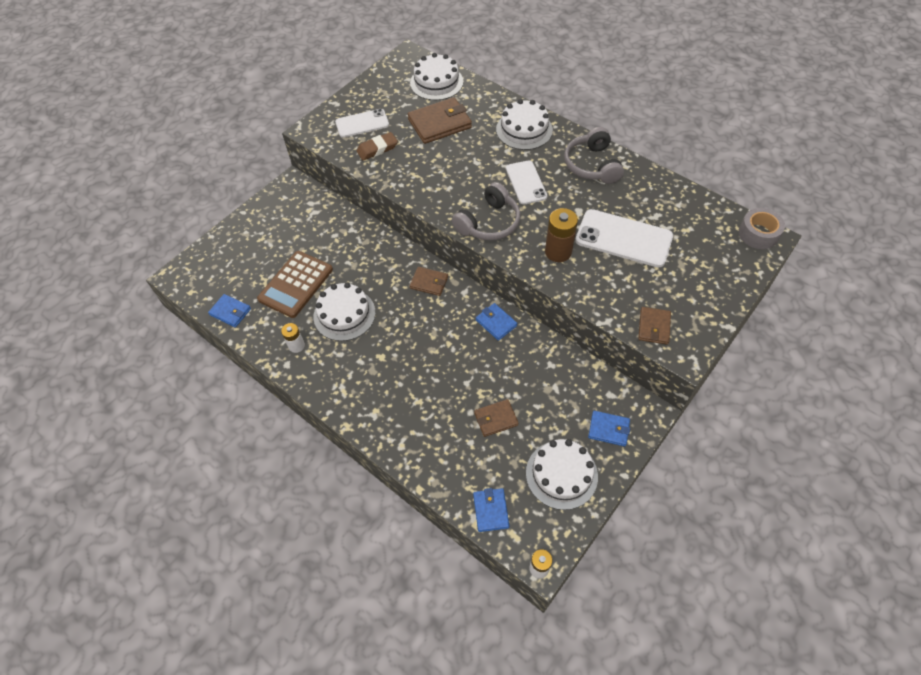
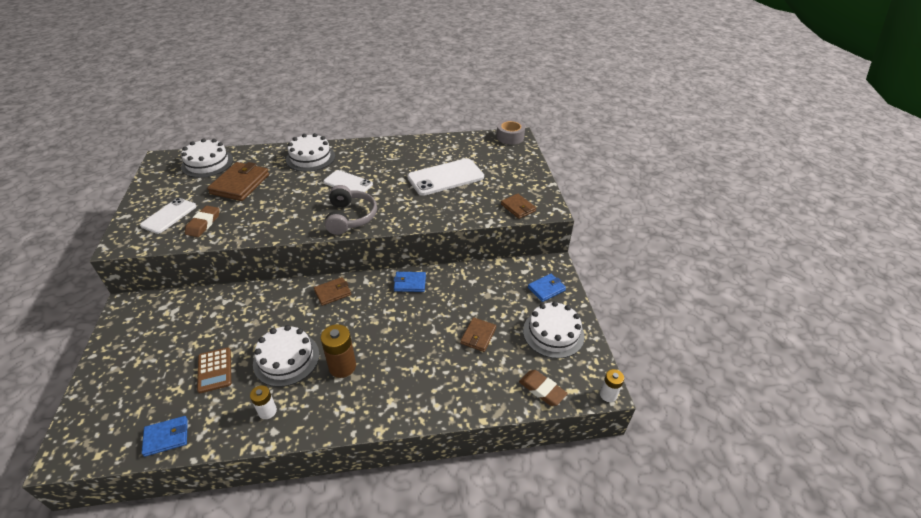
camera: 50 degrees left, 15 degrees down
brown calculator [257,251,333,318] -> brown calculator [197,347,231,393], size x0.62
blue wallet [473,488,510,532] -> brown eraser [519,370,568,406]
brown battery [545,208,578,262] -> brown battery moved to [321,324,356,378]
grey headphones [564,127,624,184] -> none

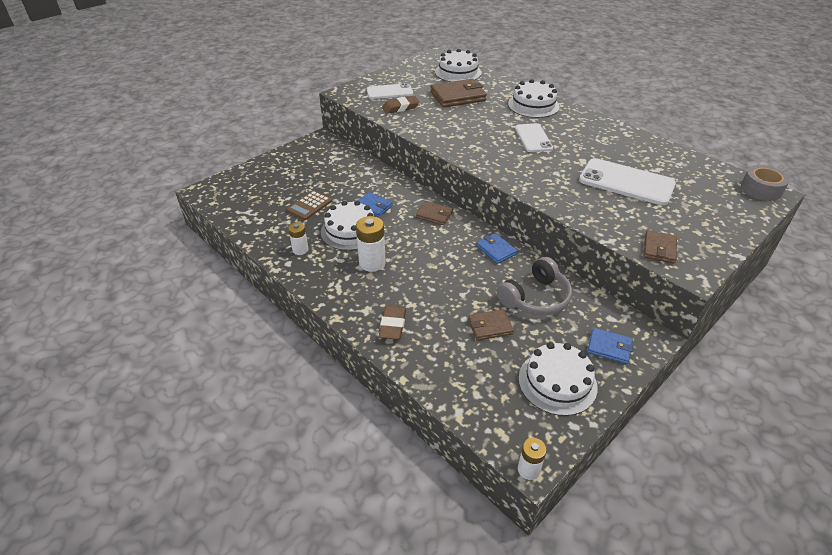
camera: 55 degrees right, 0 degrees up
blue wallet [142,416,188,457] -> blue wallet moved to [358,192,392,217]
brown battery [321,324,356,378] -> white battery [356,216,386,272]
grey headphones [325,185,377,235] -> grey headphones moved to [497,257,572,316]
brown eraser [519,370,568,406] -> brown eraser moved to [379,306,406,340]

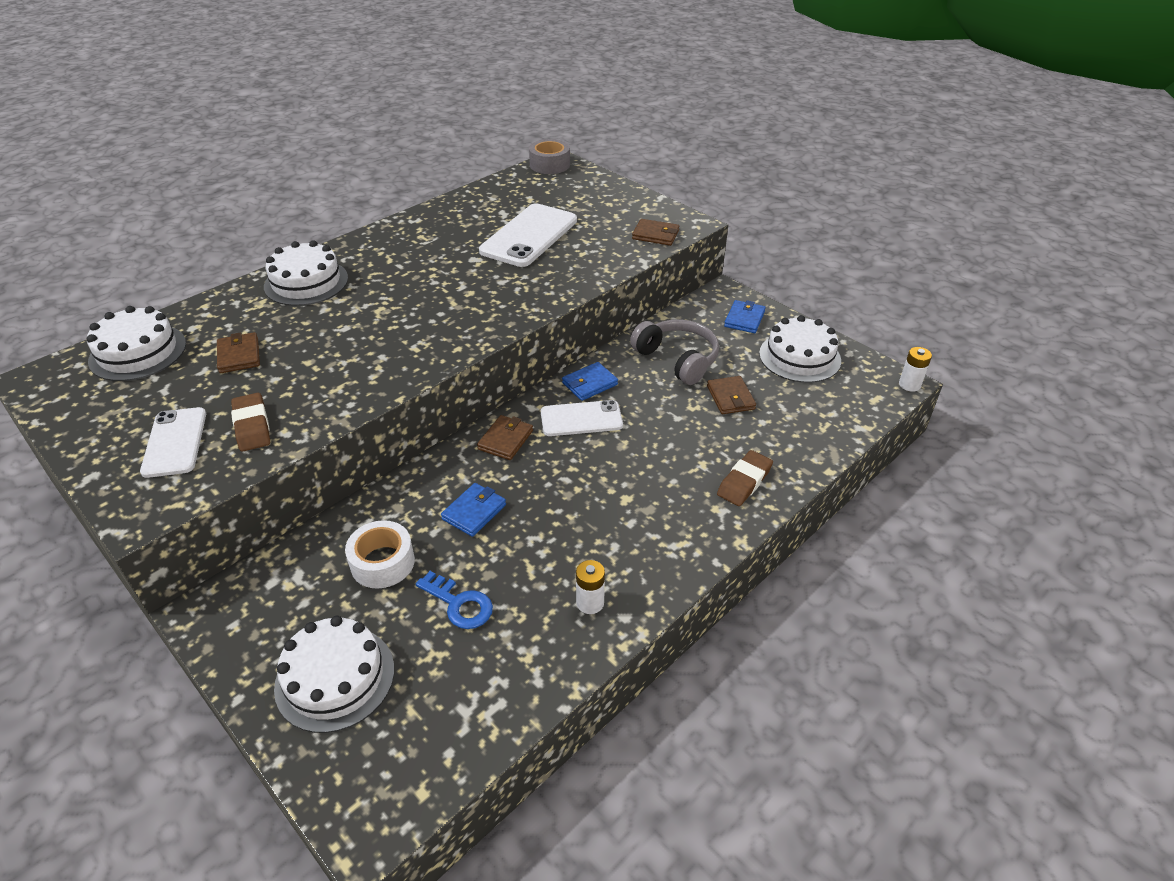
camera: 90 degrees left, 0 degrees up
brown calculator [287,190,332,220] -> blue key [415,571,493,629]
white cake [321,201,374,251] -> white cake moved to [274,616,394,733]
white battery [356,216,386,272] -> none
brown eraser [379,306,406,340] -> brown eraser turned 60 degrees counterclockwise [717,450,773,506]
brown wallet [430,79,487,108] -> brown wallet [217,332,260,373], size x0.57
white phone [515,123,553,152] -> white phone moved to [541,400,623,436]
none -> white tape [345,520,415,589]

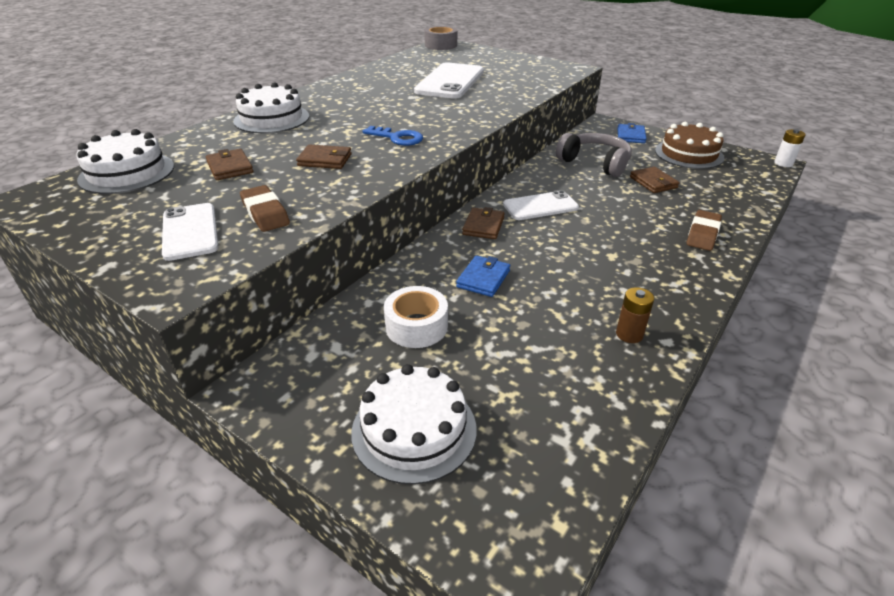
camera: 10 degrees left, 5 degrees down
blue key [415,571,493,629] -> blue key moved to [362,126,423,146]
blue wallet [562,362,618,401] -> none
white battery [576,560,605,614] -> brown battery [616,287,654,343]
brown wallet [632,219,679,246] -> brown wallet moved to [296,144,352,169]
white cake [759,315,841,383] -> brown cake [655,122,725,169]

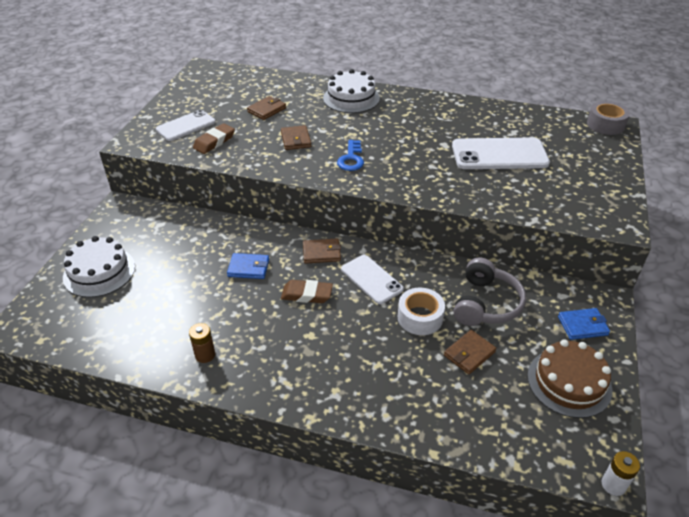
camera: 70 degrees right, 5 degrees up
white cake [76,129,174,194] -> none
white tape [384,286,448,348] -> white tape moved to [398,288,445,335]
brown eraser [687,210,722,251] -> brown eraser moved to [281,280,333,303]

